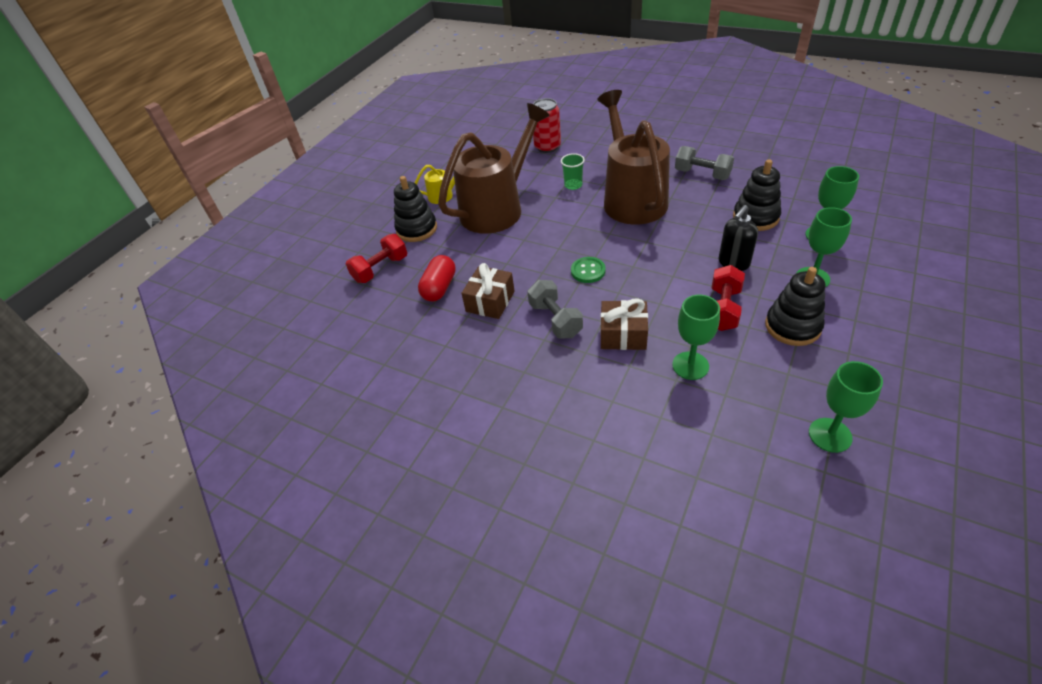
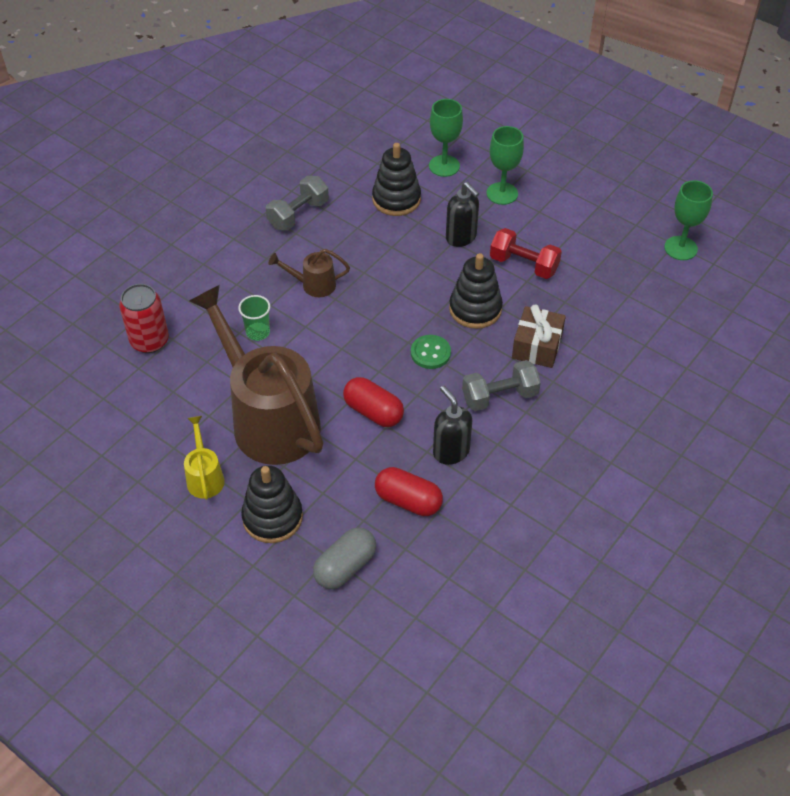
camera: 85 degrees left, 5 degrees up
red dumbbell [346,234,407,283] -> grey capsule [313,527,376,589]
brown gift [461,263,515,319] -> black soap dispenser [433,386,473,465]
brown watering can [597,90,670,225] -> brown watering can [269,249,350,297], size x0.42
green goblet [672,295,720,380] -> none
black stacking toy [765,267,825,346] -> black stacking toy moved to [449,253,503,329]
none -> red capsule [343,377,404,427]

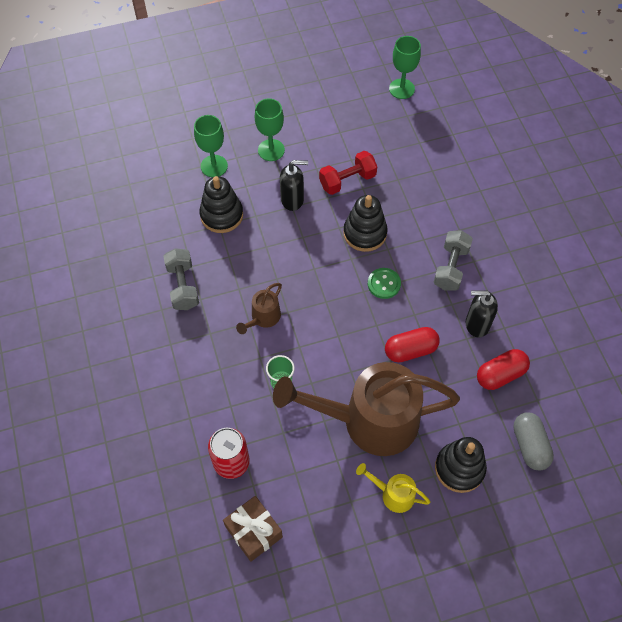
camera: 55 degrees left, 10 degrees up
brown gift [512,304,566,368] -> brown gift moved to [223,496,283,562]

